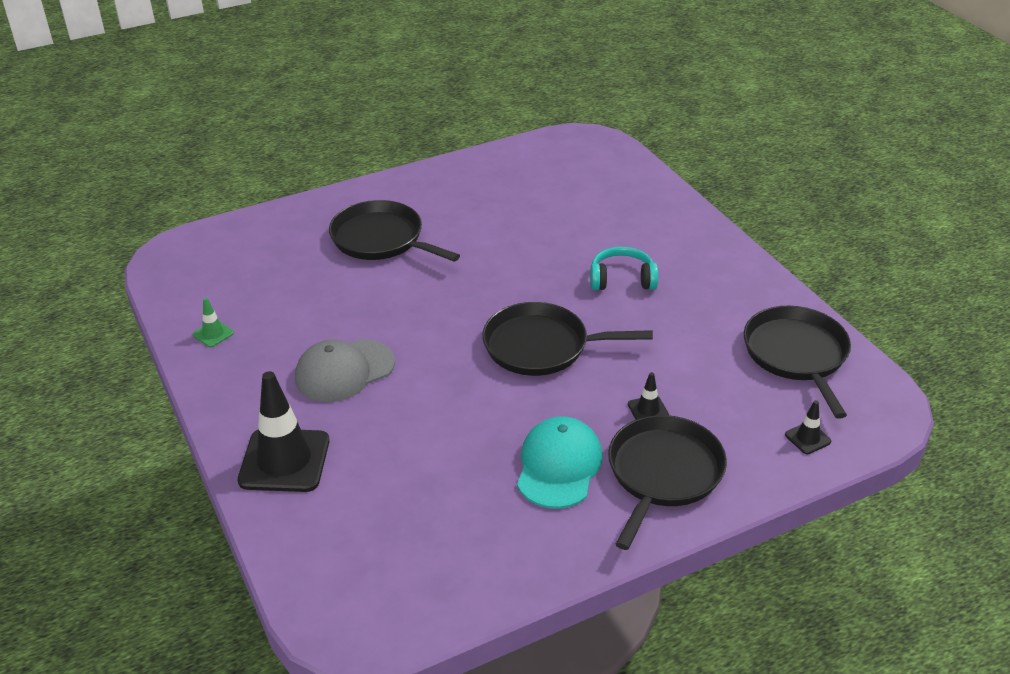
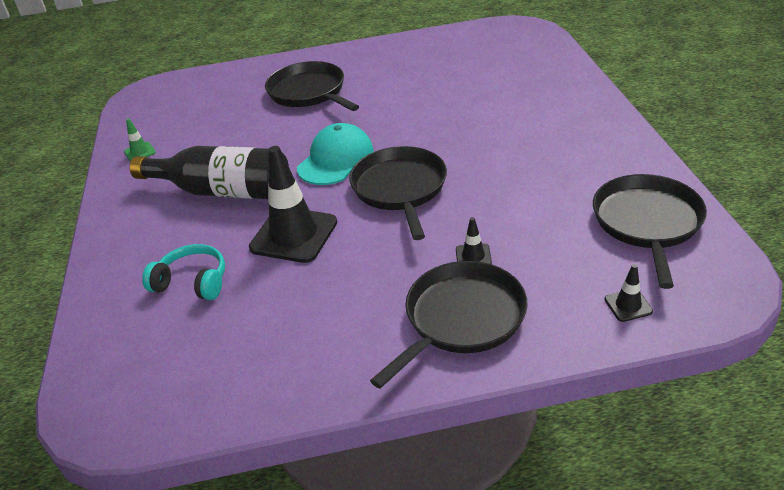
camera: 20 degrees right, 0 degrees up
black traffic cone [238,371,329,492] -> black traffic cone moved to [249,146,337,263]
grey cap [295,339,395,402] -> black bottle [130,146,289,199]
black pan [482,302,653,376] -> black pan turned 60 degrees clockwise [349,146,447,240]
turquoise cap [517,416,603,509] -> turquoise cap moved to [297,123,374,185]
turquoise headphones [590,247,658,290] -> turquoise headphones moved to [142,244,225,300]

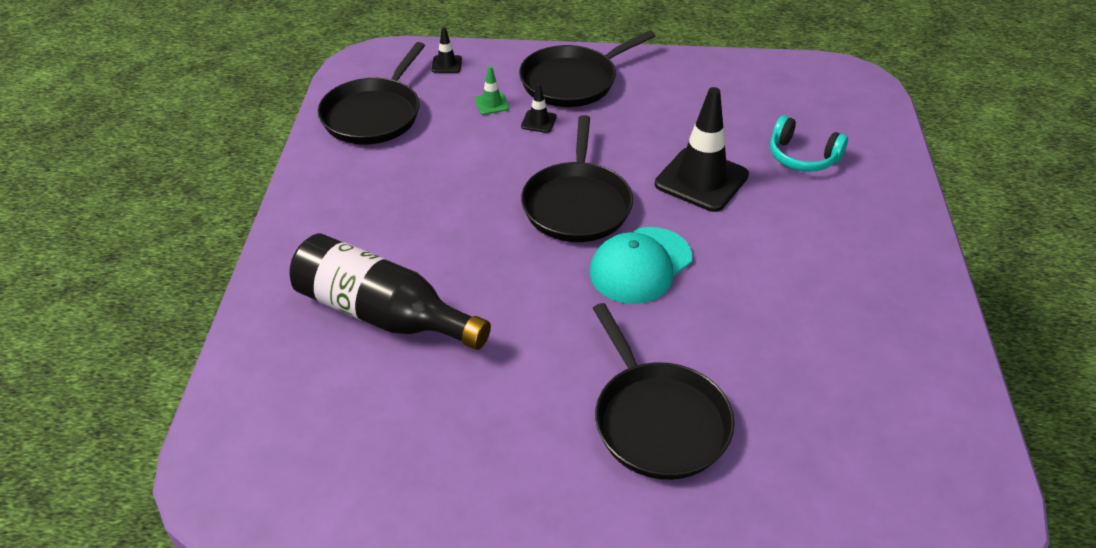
camera: 170 degrees left, 5 degrees up
green traffic cone [124,119,156,162] -> green traffic cone moved to [474,66,510,115]
black bottle [130,146,289,199] -> black bottle moved to [289,233,491,350]

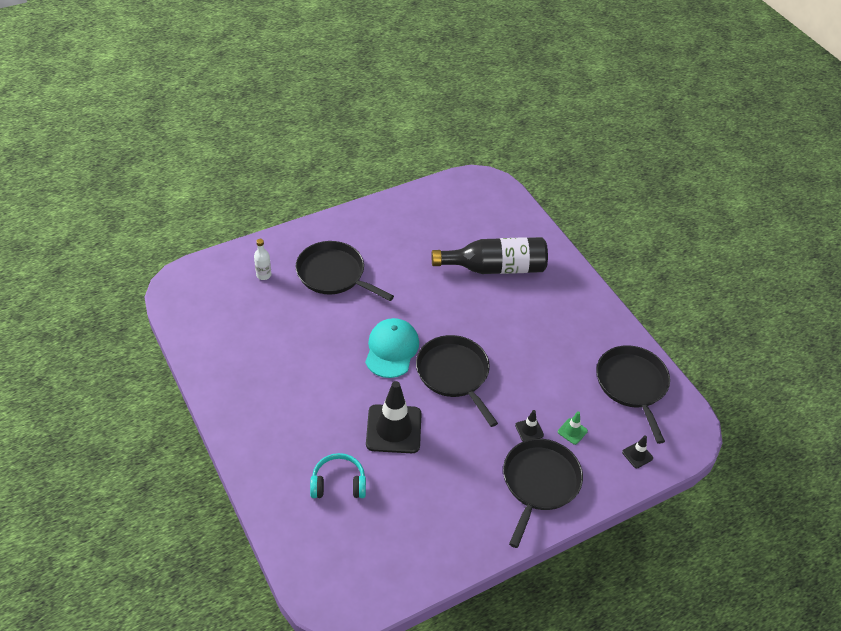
camera: 145 degrees right, 5 degrees up
none -> white bottle [254,239,271,280]

